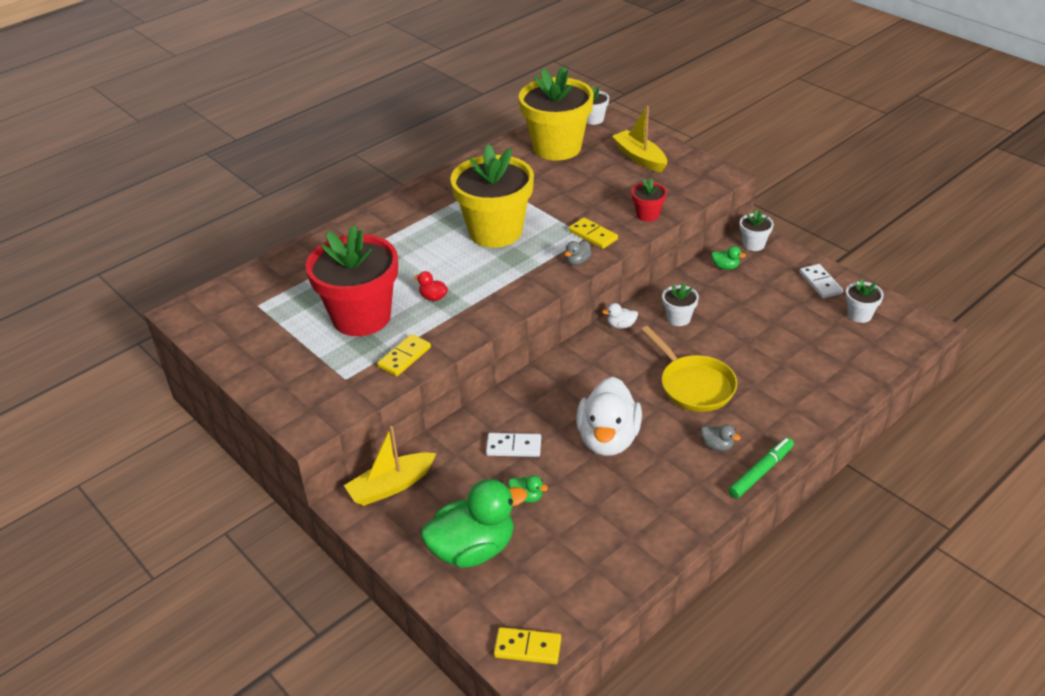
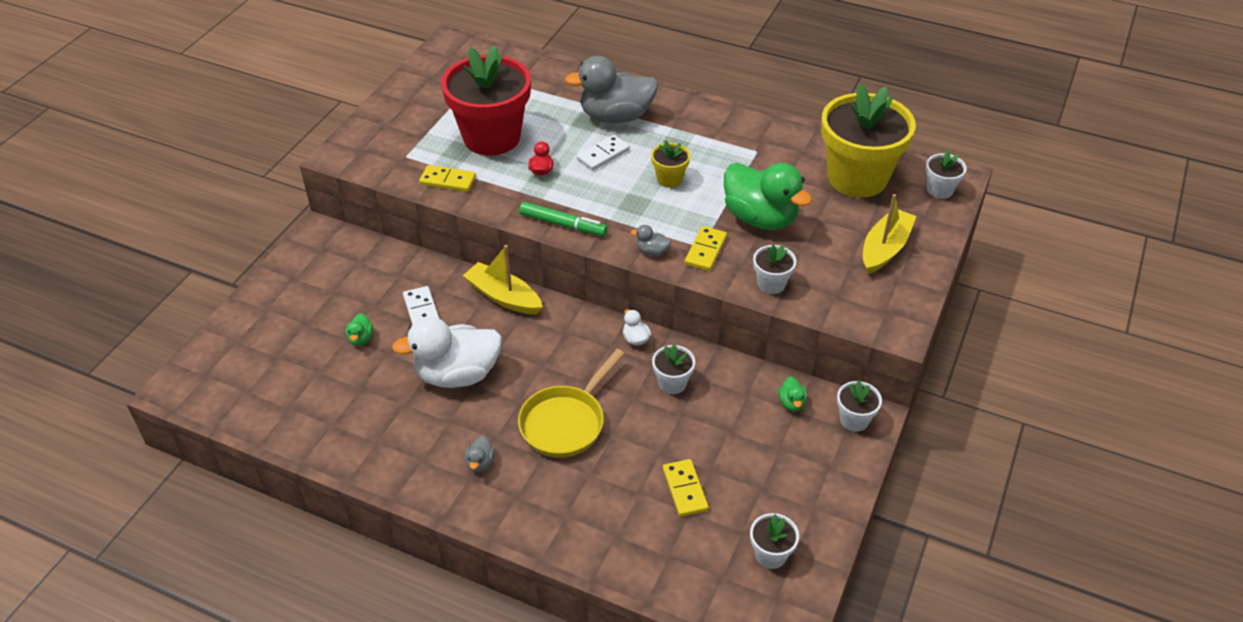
camera: 65 degrees right, 5 degrees up
yellow boat [344,426,436,506] -> yellow boat moved to [463,245,543,315]
green duck [421,479,527,568] -> green duck moved to [724,163,812,230]
yellow flower pot [450,144,534,248] -> yellow flower pot [651,140,690,188], size x0.43
yellow domino [494,627,561,664] -> yellow domino moved to [663,459,709,517]
red flower pot [632,178,667,222] -> white flower pot [753,245,796,294]
green marker [728,437,794,499] -> green marker moved to [519,202,607,236]
white domino [800,264,843,298] -> white domino moved to [577,135,630,171]
none -> grey duck [565,56,658,123]

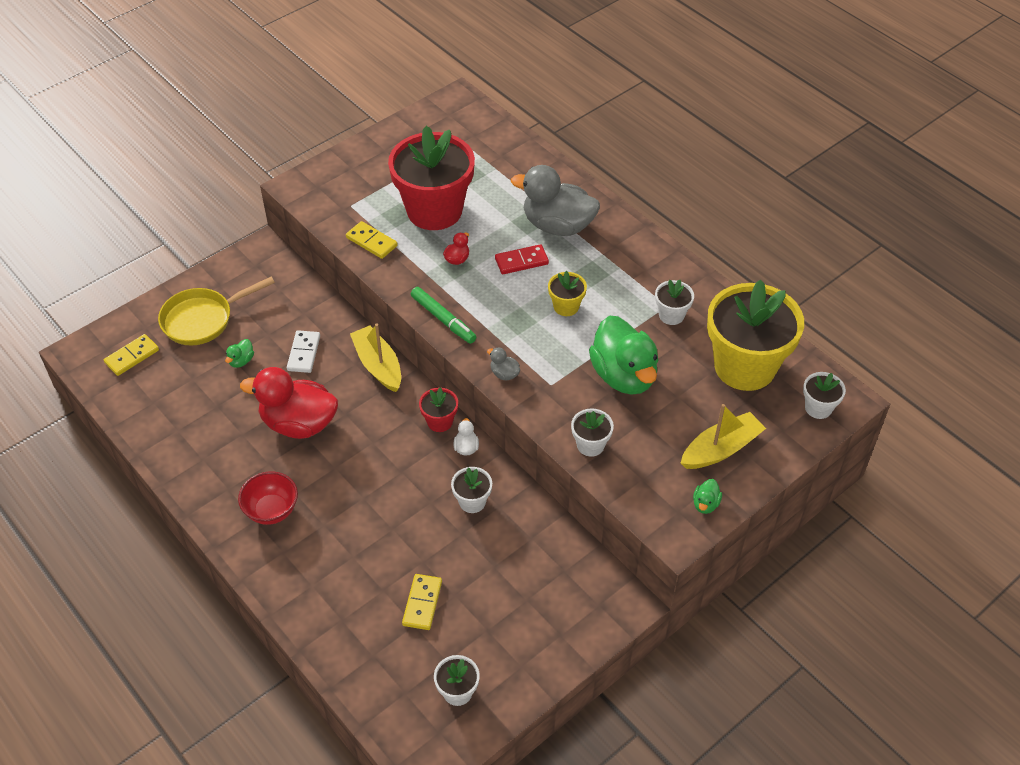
camera: 25 degrees right, 5 degrees up
white duck [392,317,502,388] -> red duck [240,367,338,439]
grey duck [465,436,495,473] -> red bowl [238,471,298,525]
yellow pan [518,349,624,458] -> yellow pan moved to [158,277,275,345]
white domino [577,135,630,171] -> red domino [495,244,549,274]
yellow domino [684,226,727,271] -> yellow domino moved to [104,334,159,376]
green duck [778,377,807,411] -> green duck moved to [693,479,722,514]
white flower pot [837,380,882,432] -> white flower pot moved to [655,280,694,325]
none -> red flower pot [419,387,458,432]

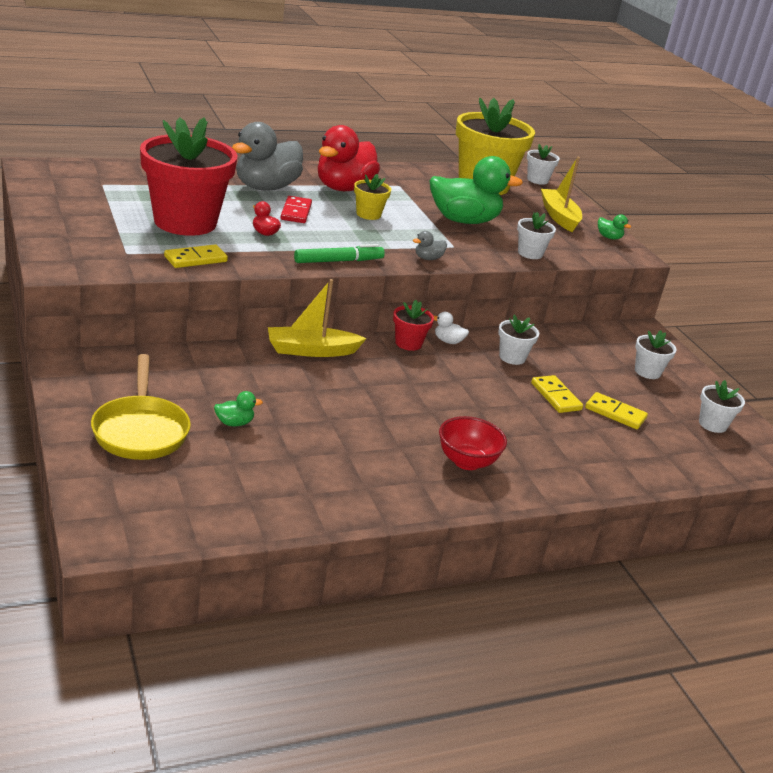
camera: 75 degrees left, 20 degrees down
yellow domino [104,334,159,376] -> yellow domino moved to [531,375,583,413]
green duck [225,339,254,368] -> green duck turned 60 degrees counterclockwise [214,391,263,426]
red duck [240,367,338,439] -> red duck moved to [318,125,380,191]
white domino [287,330,320,373] -> none
white flower pot [655,280,694,325] -> white flower pot moved to [635,330,677,379]

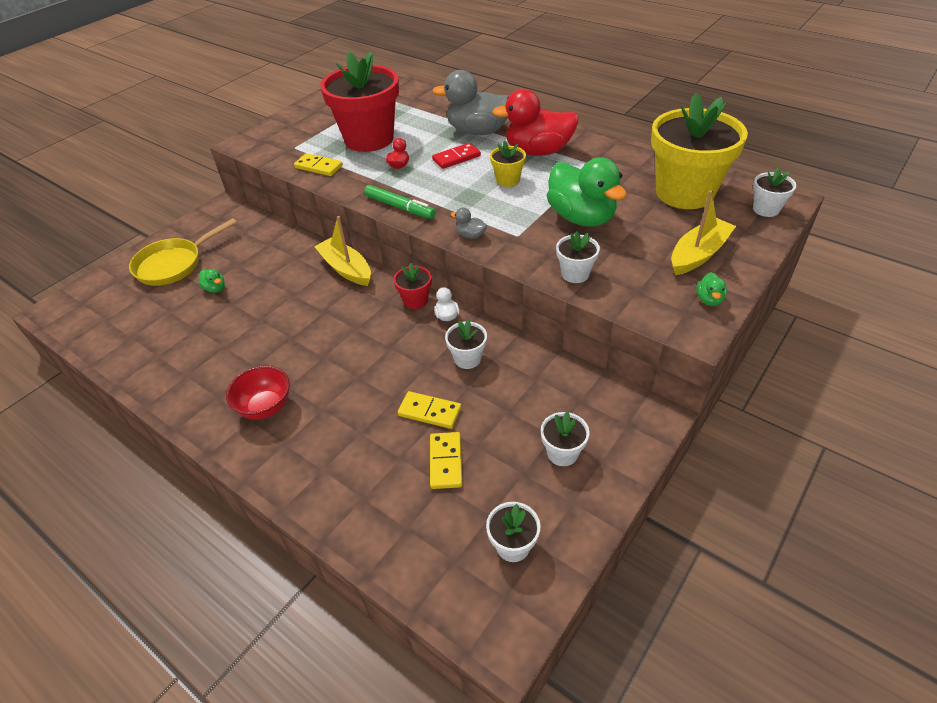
camera: 65 degrees right, 15 degrees up
yellow domino [531,375,583,413] -> yellow domino turned 75 degrees clockwise [398,391,461,429]

